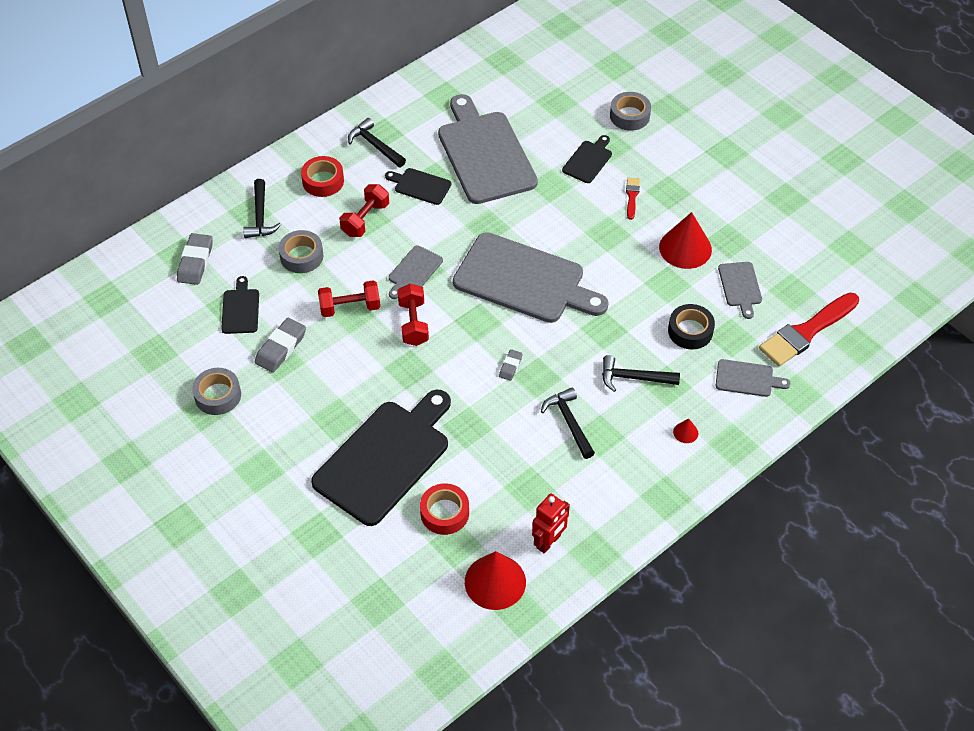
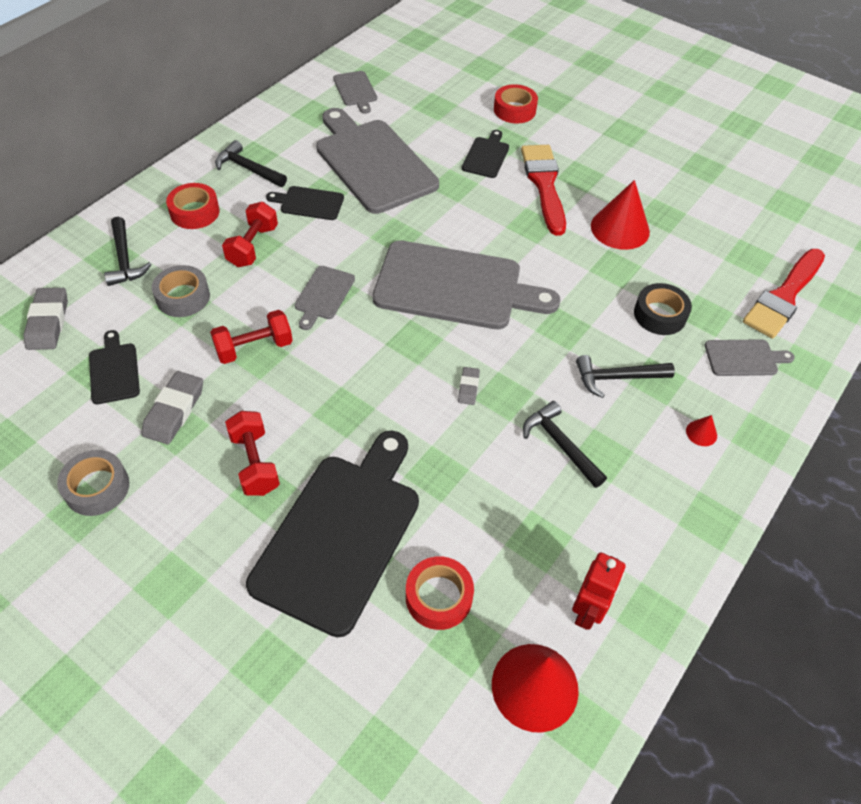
camera: 15 degrees left, 0 degrees up
red dumbbell [398,284,429,346] -> red dumbbell moved to [225,411,280,496]
grey tape [610,92,651,131] -> red tape [494,84,538,123]
red brush [626,178,640,220] -> red brush [521,145,566,236], size x2.17
grey cutting board [718,262,762,319] -> grey cutting board moved to [333,71,377,114]

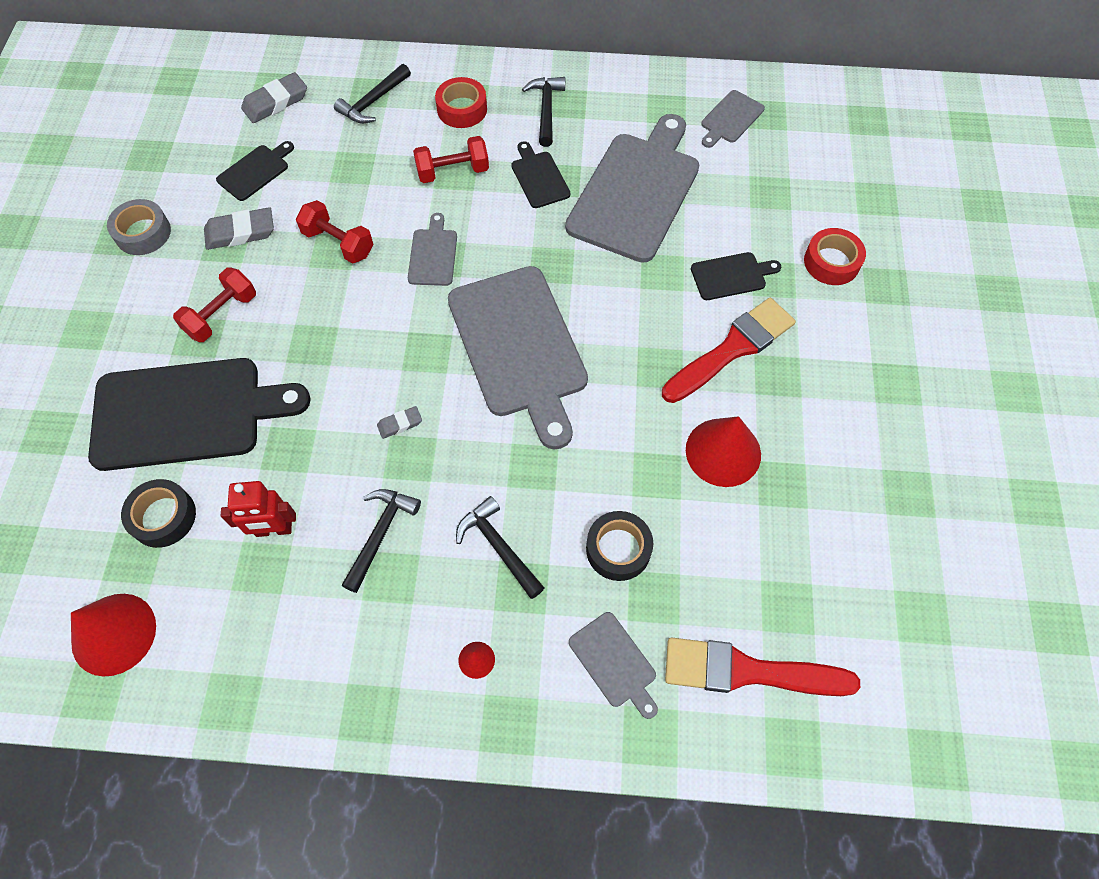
camera: 60 degrees right, 10 degrees up
grey tape [152,265,210,317] -> none
grey cutting board [294,266,355,330] -> grey cutting board turned 105 degrees clockwise [408,213,457,286]
red tape [406,556,474,630] -> black tape [121,479,196,548]
red robot [572,552,626,630] -> red robot moved to [221,481,296,537]

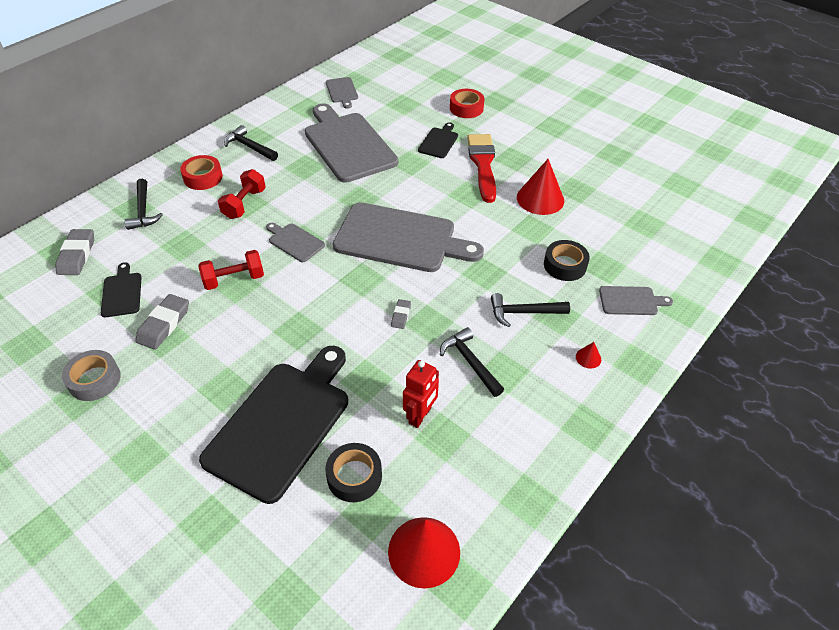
camera: 55 degrees left, 15 degrees down
red dumbbell [173,268,256,342] -> none
black cutting board [511,141,570,208] -> none
red brush [665,638,860,696] -> none

